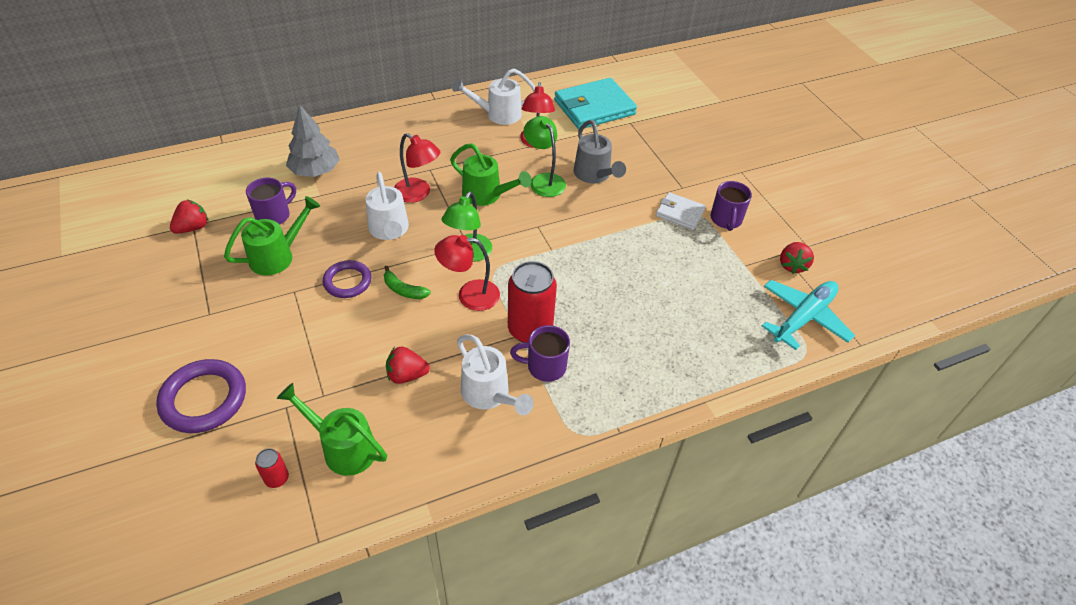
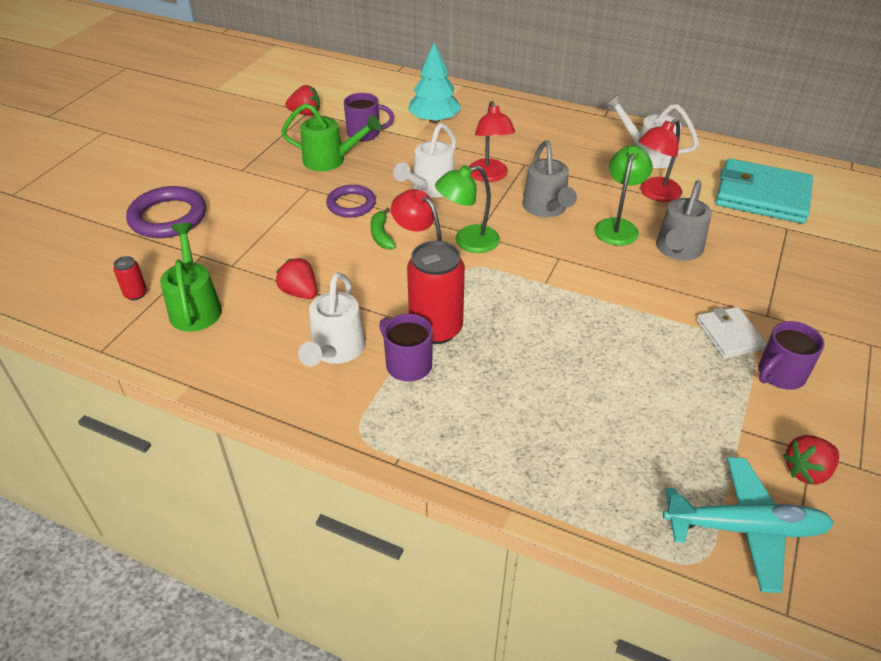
camera: 50 degrees right, 5 degrees down
grey tree [286,104,340,177] -> turquoise tree [408,42,461,123]
green watering can [450,143,531,206] -> grey watering can [522,140,577,217]

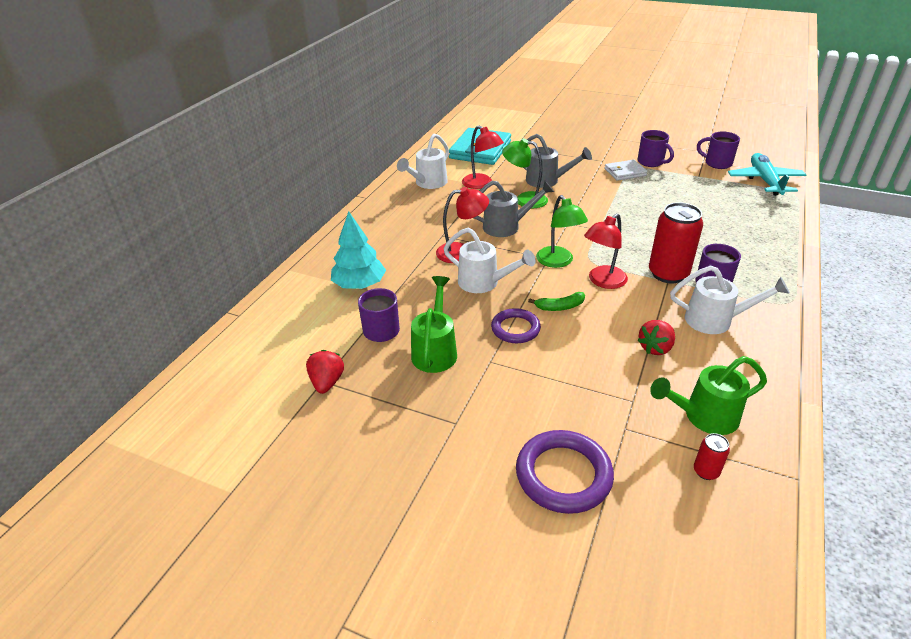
camera: 90 degrees left, 5 degrees down
red strawberry [783,435,839,485] -> purple mug [697,131,740,169]

